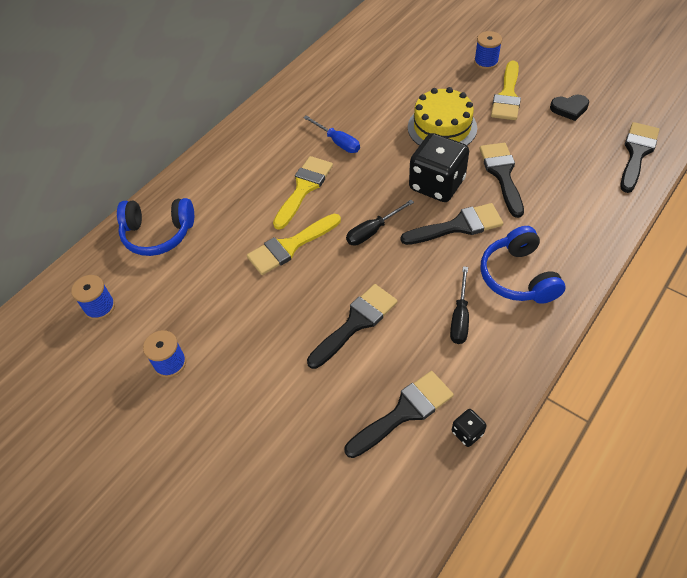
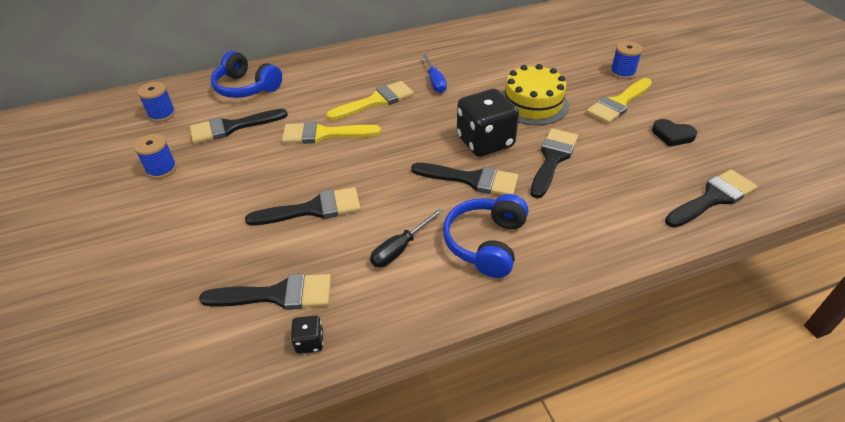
camera: 30 degrees right, 10 degrees down
black screwdriver [346,200,414,246] -> none
none -> black brush [190,109,288,144]

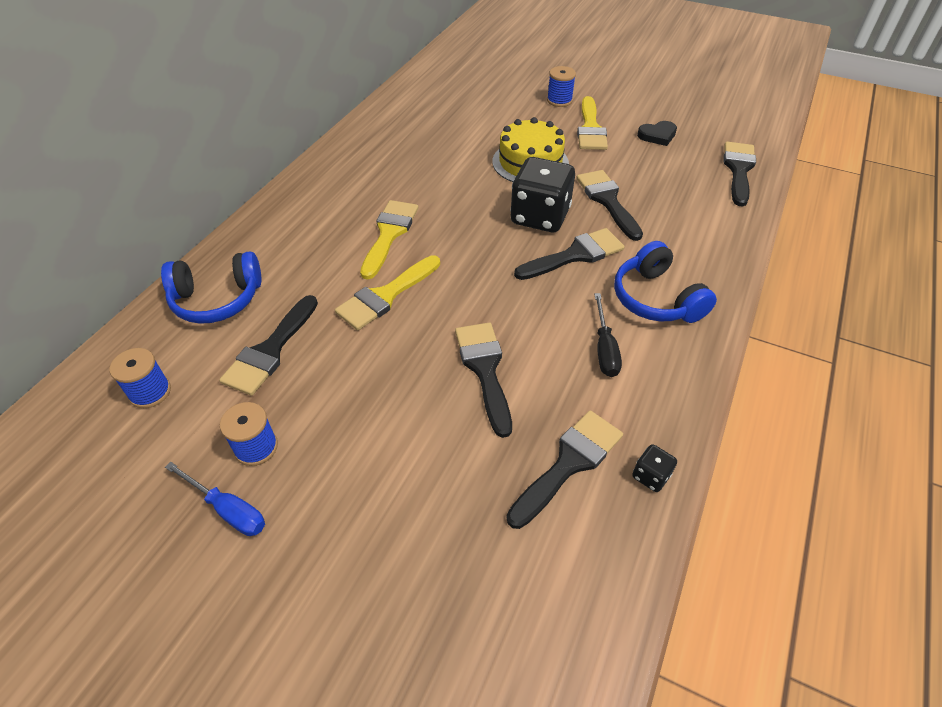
camera: 45 degrees left, 5 degrees up
black brush [245,187,361,225] -> black brush turned 45 degrees counterclockwise [455,323,512,438]
blue screwdriver [423,53,447,93] -> blue screwdriver moved to [165,462,265,536]

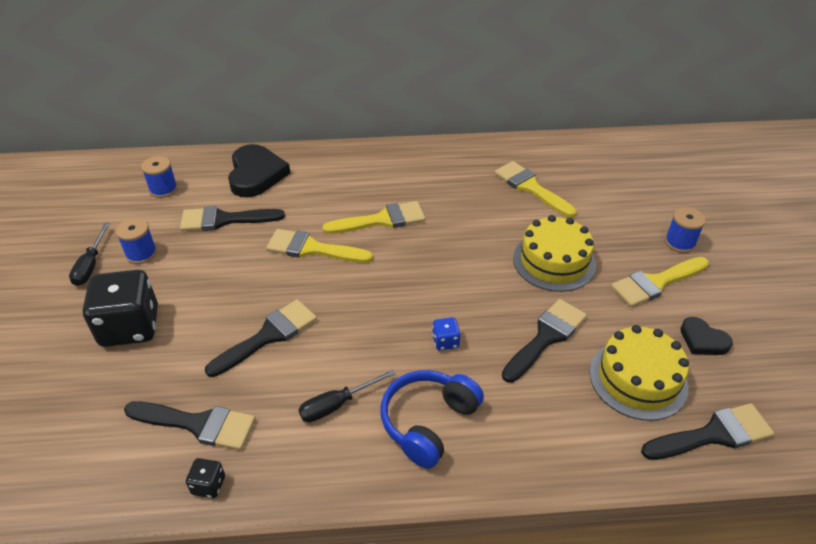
camera: 60 degrees right, 5 degrees down
blue headphones [161,251,262,324] -> black heart [228,144,290,197]
blue screwdriver [165,462,265,536] -> black screwdriver [69,223,110,286]
black dice [510,157,575,232] -> black dice moved to [83,270,158,347]
black brush [514,228,624,280] -> blue dice [432,317,461,351]
none -> yellow brush [494,161,576,217]
none -> yellow cake [590,325,689,421]

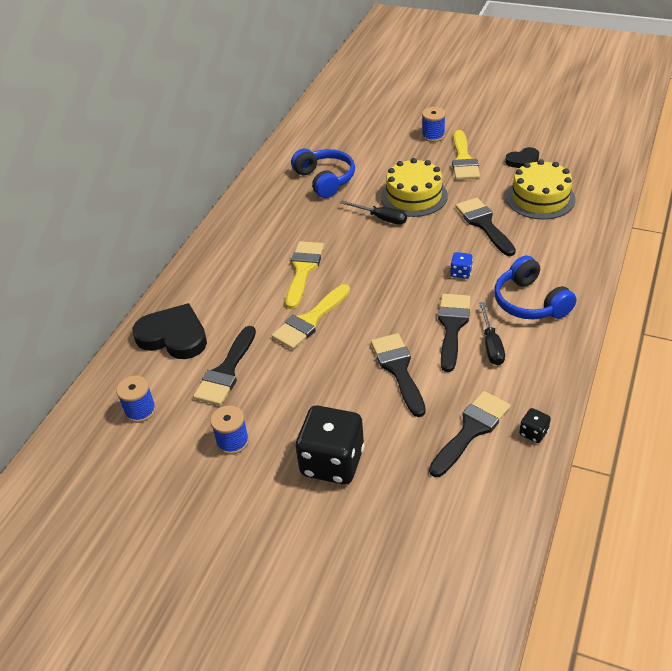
camera: 60 degrees left, 0 degrees up
black screwdriver [69,223,110,286] -> black screwdriver moved to [340,200,407,225]
yellow brush [494,161,576,217] -> blue headphones [291,149,355,198]
black brush [641,403,774,460] -> black brush moved to [438,294,471,372]

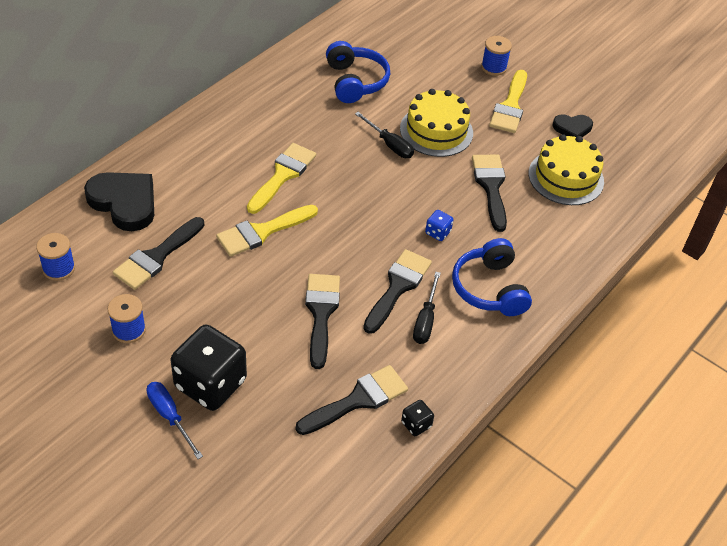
camera: 10 degrees right, 5 degrees up
none -> blue screwdriver [147,382,203,459]

